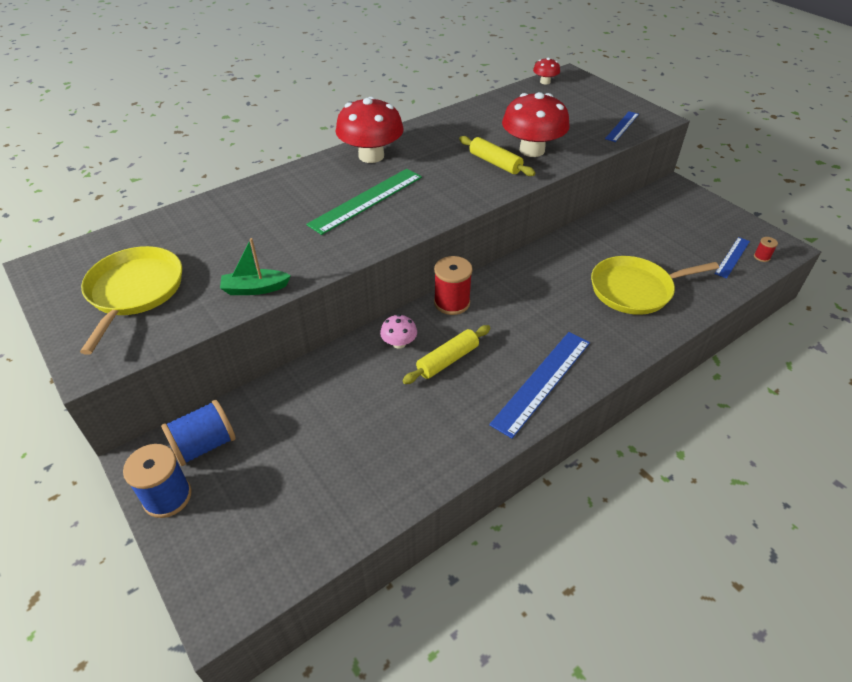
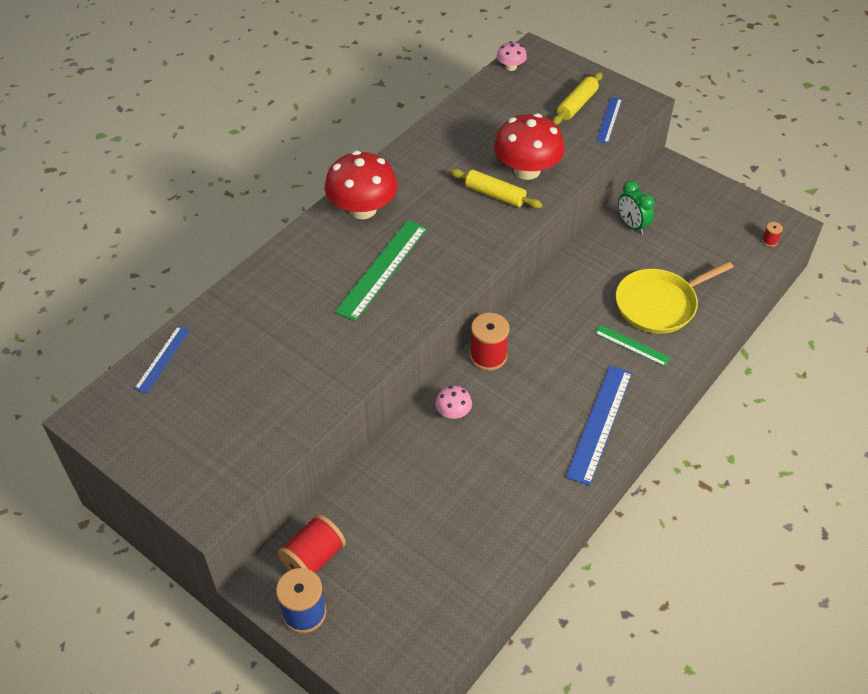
camera: 15 degrees left, 5 degrees up
yellow pan [80,246,182,355] -> none
blue spool [161,400,236,466] -> red spool [278,514,346,573]
green boat [220,238,291,295] -> none
yellow rolling pin [402,325,490,384] -> yellow rolling pin moved to [553,72,603,125]
red mushroom [533,58,560,84] -> pink mushroom [497,41,527,71]
blue ruler [715,237,750,279] -> blue ruler moved to [134,326,190,393]
none -> green ruler [595,325,671,367]
none -> green clock [618,181,654,234]

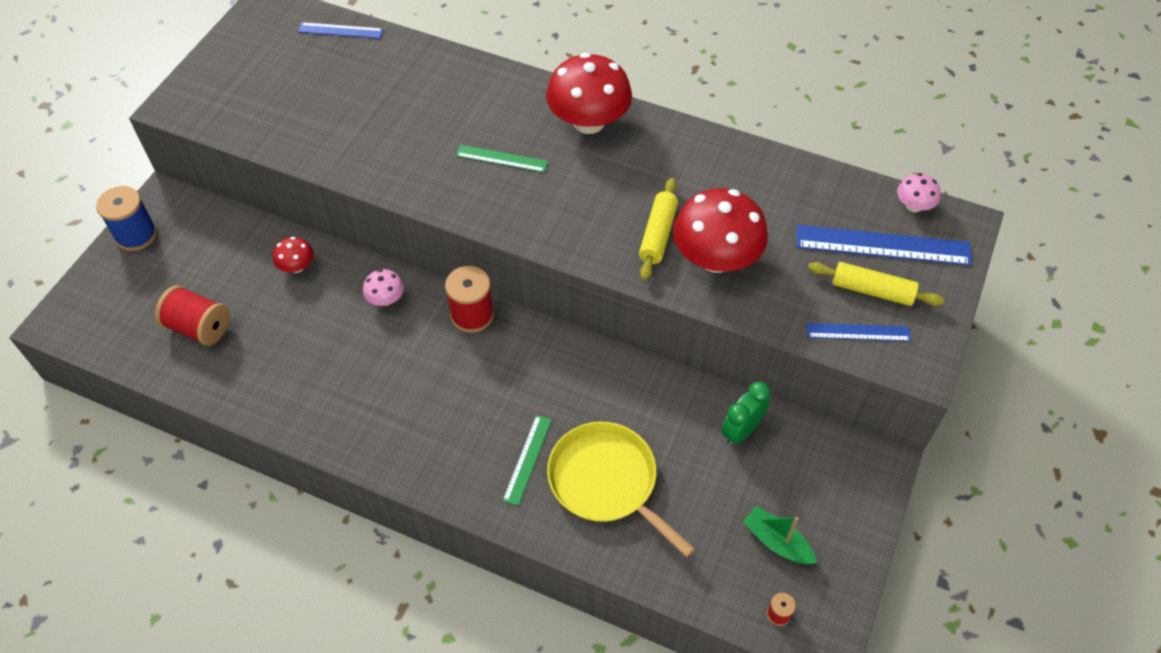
camera: 75 degrees right, 5 degrees up
red spool [278,514,346,573] -> red spool moved to [155,285,230,346]
green ruler [335,220,427,321] -> green ruler [456,145,548,172], size x0.56
blue ruler [566,366,632,486] -> blue ruler moved to [796,225,972,266]
none -> red mushroom [273,237,314,273]
none -> green boat [743,506,817,564]

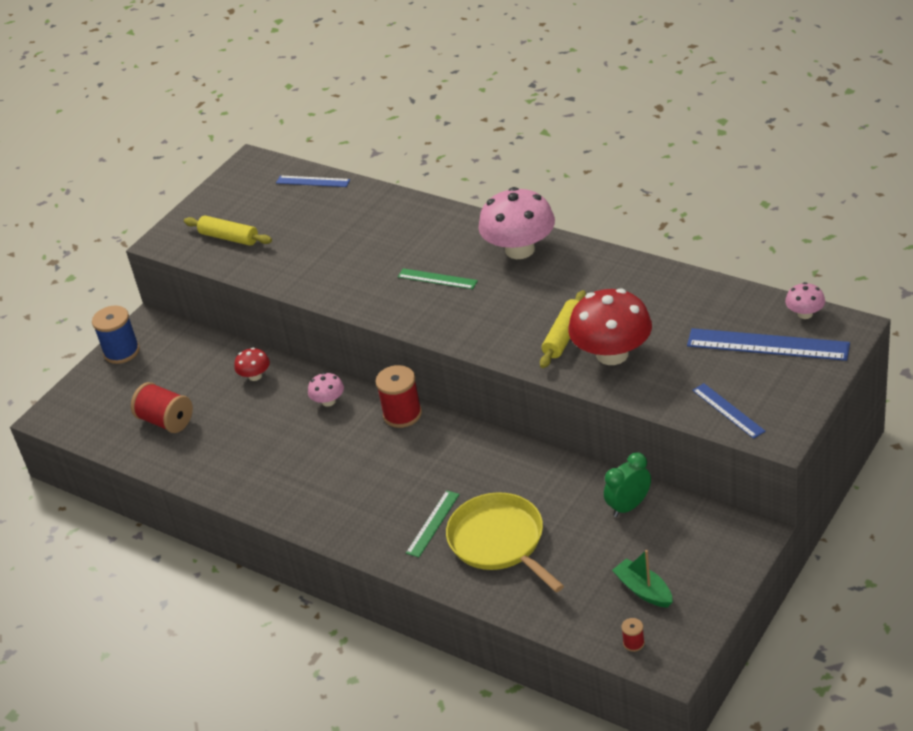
camera: 15 degrees right, 15 degrees down
red mushroom [546,53,632,134] -> pink mushroom [478,187,555,259]
blue ruler [806,323,911,341] -> blue ruler turned 45 degrees clockwise [692,383,765,439]
yellow rolling pin [808,262,944,306] -> yellow rolling pin moved to [184,216,272,246]

